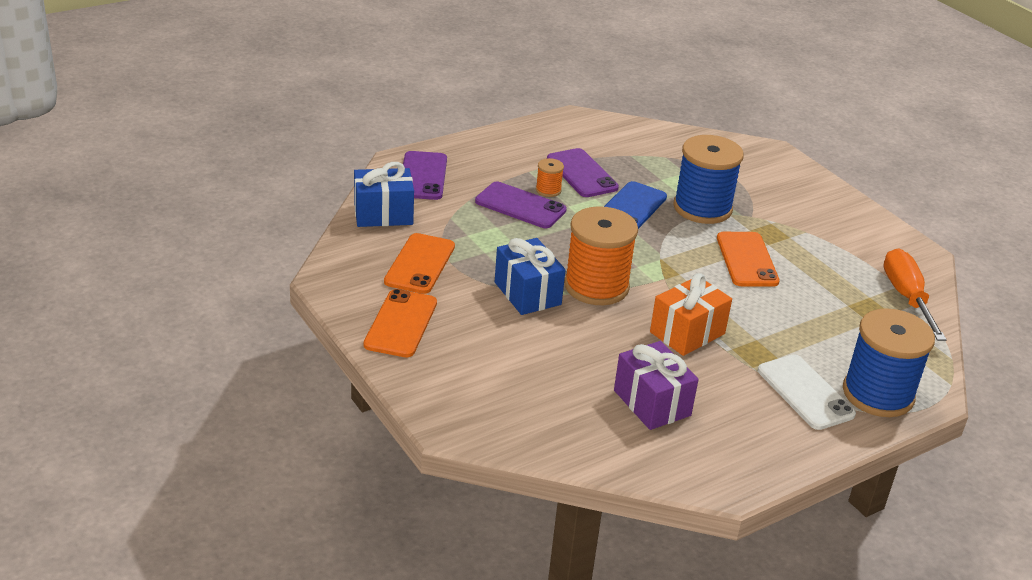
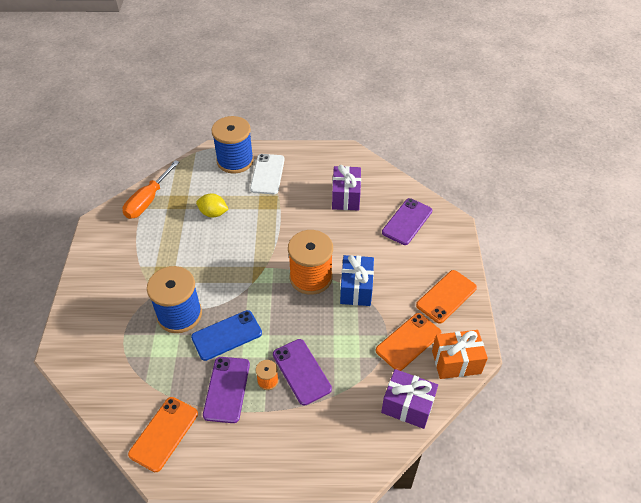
camera: 145 degrees left, 15 degrees up
blue gift [354,162,414,227] -> purple gift [381,369,438,429]
purple phone [403,151,447,200] -> purple phone moved to [382,198,432,245]
orange gift [650,273,732,356] -> orange gift moved to [432,330,488,379]
orange phone [717,232,780,287] -> orange phone moved to [128,397,198,472]
none -> yellow lemon [196,194,229,218]

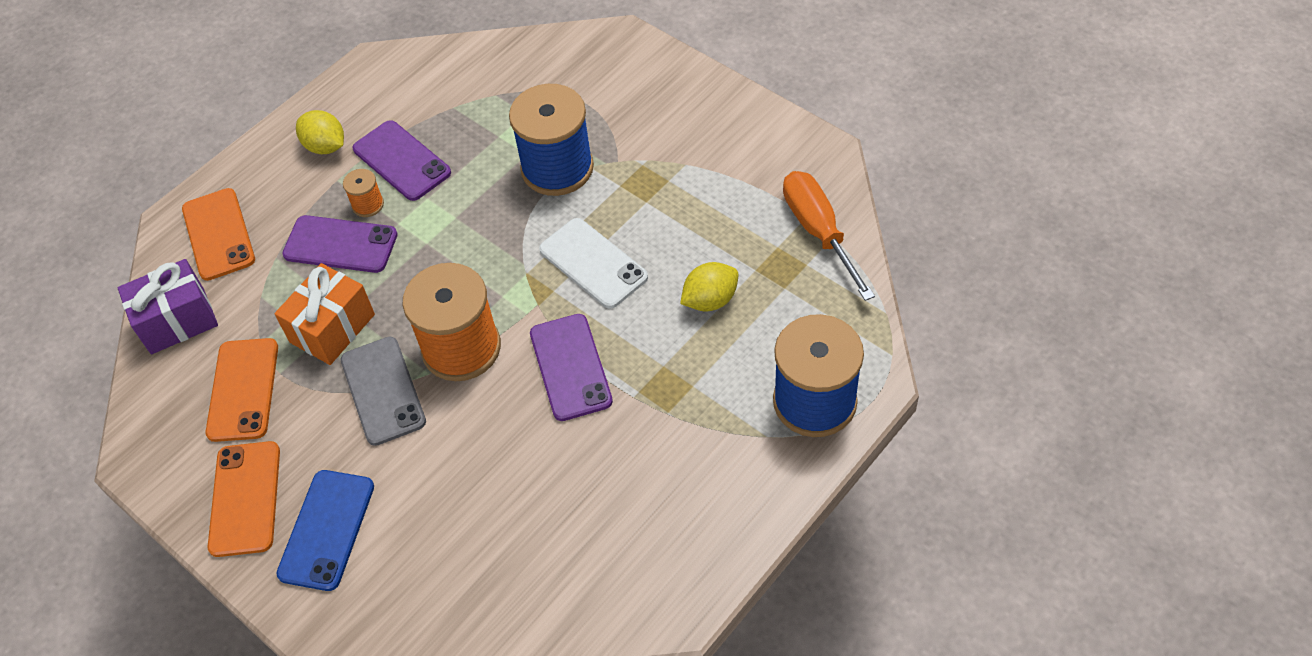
camera: 135 degrees right, 5 degrees up
orange phone [128,397,198,472] -> orange phone moved to [182,188,255,281]
blue phone [191,310,262,361] -> blue phone moved to [276,470,374,591]
white phone [250,154,285,194] -> white phone moved to [539,218,648,309]
purple gift [332,165,361,210] -> none
blue gift [340,255,374,306] -> grey phone [341,337,426,446]
purple phone [382,198,432,245] -> purple phone moved to [530,314,613,421]
orange gift [432,330,488,379] -> orange gift moved to [274,263,375,365]
none -> yellow lemon [296,110,344,154]

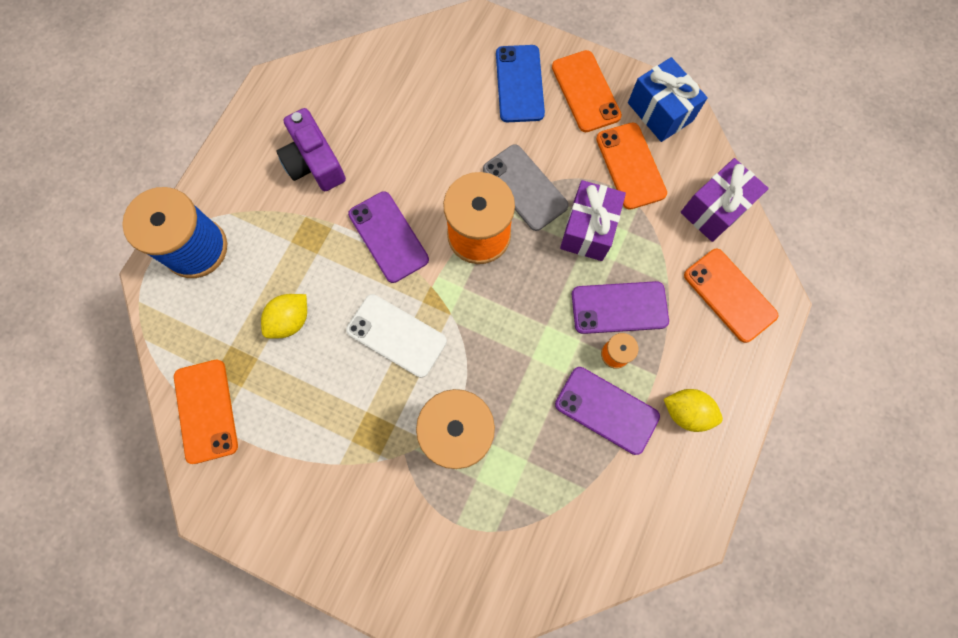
camera: 160 degrees right, 20 degrees up
orange gift [274,263,375,365] -> purple gift [560,180,626,261]
orange screwdriver [783,171,875,301] -> orange phone [174,360,238,464]
none -> purple camera [276,108,346,191]
none -> blue gift [628,57,708,142]

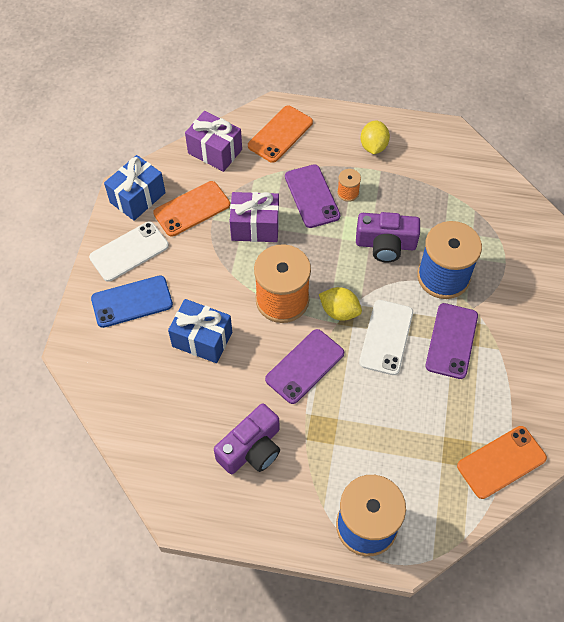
camera: 105 degrees left, 15 degrees down
yellow lemon [261,294,307,338] -> yellow lemon moved to [319,287,362,320]
grey phone [483,144,569,231] -> none
orange phone [552,50,622,132] -> white phone [89,222,169,282]
purple phone [555,367,660,455] -> purple phone moved to [425,303,478,379]
none -> blue gift [168,299,232,363]
none -> purple camera [356,212,420,262]

